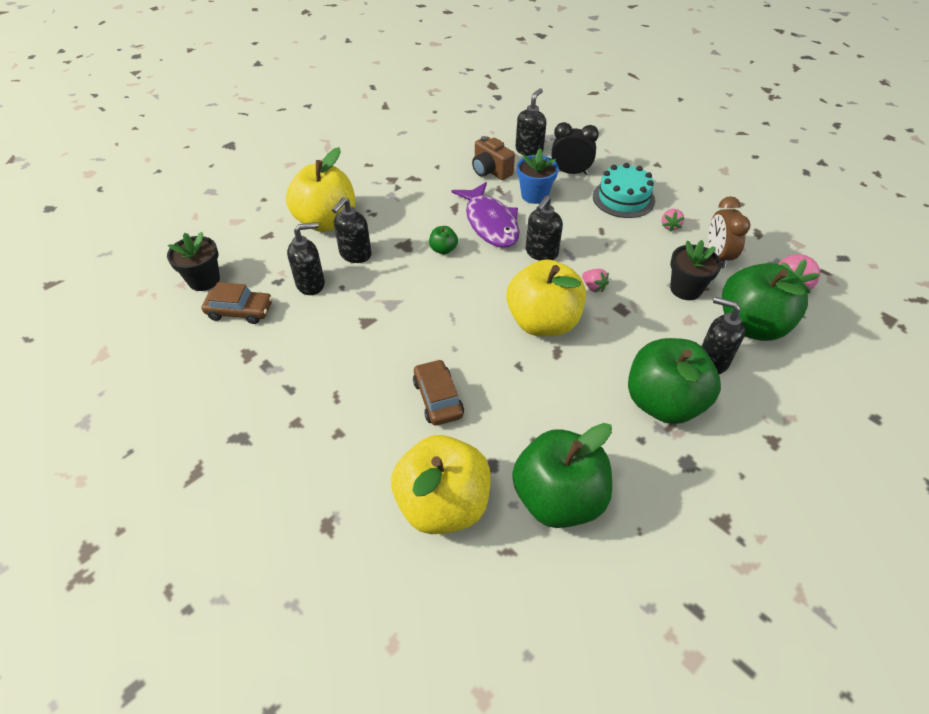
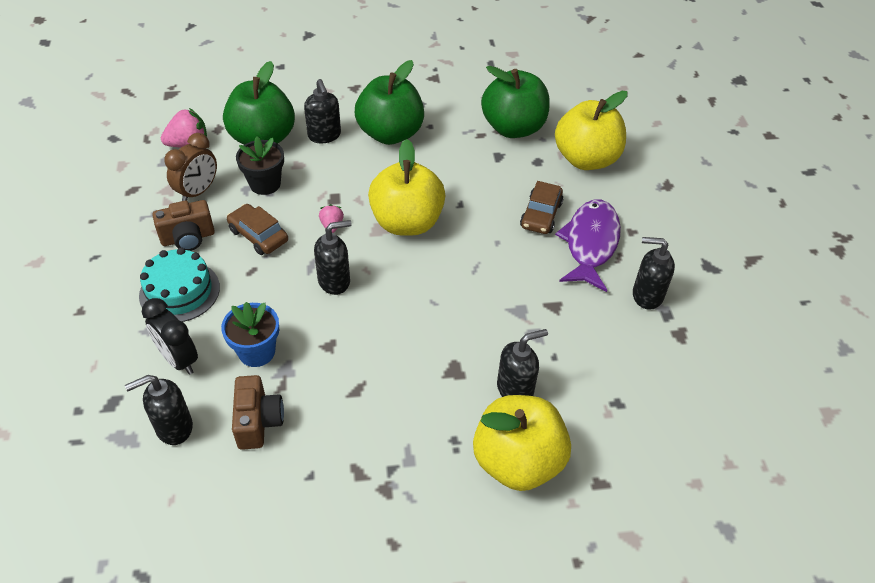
camera: 145 degrees left, 0 degrees up
black flower pot [167,232,220,291] -> none
brown car [202,282,272,324] -> brown car moved to [227,204,288,255]
black soap dispenser [287,222,325,295] -> black soap dispenser moved to [633,237,675,310]
green apple [429,226,458,254] -> none
purple fish [452,182,519,248] -> purple fish moved to [555,200,621,292]
pink strawberry [662,209,685,232] -> brown camera [152,200,215,251]

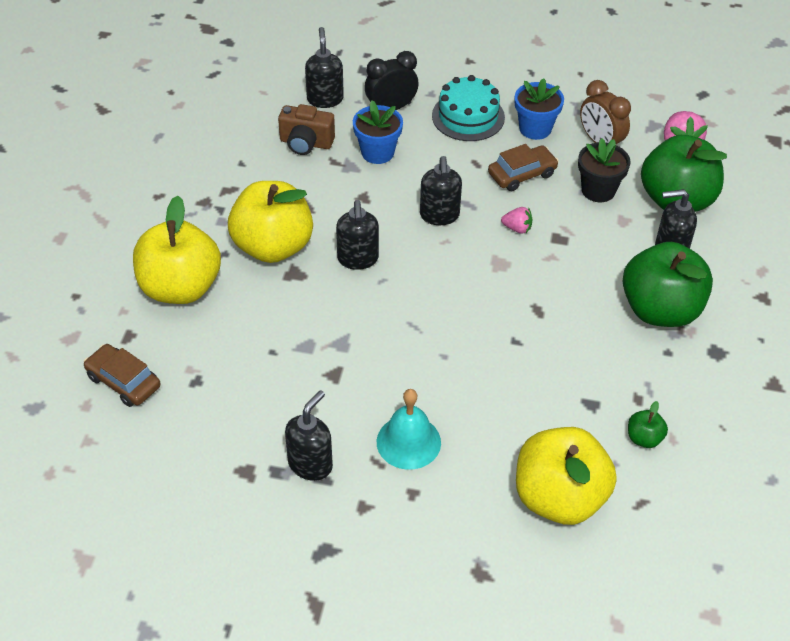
camera: 110 degrees right, 0 degrees up
brown camera [152,200,215,251] -> blue flower pot [515,78,564,140]
yellow apple [368,139,445,236] -> yellow apple moved to [228,181,313,263]
green apple [481,66,549,138] -> green apple [628,401,668,448], size x0.42
black soap dispenser [497,329,548,397] -> black soap dispenser moved to [336,200,379,270]
brown car [520,181,563,234] -> brown car moved to [84,344,161,407]
purple fish [555,200,621,292] -> turquoise bell [377,389,441,470]

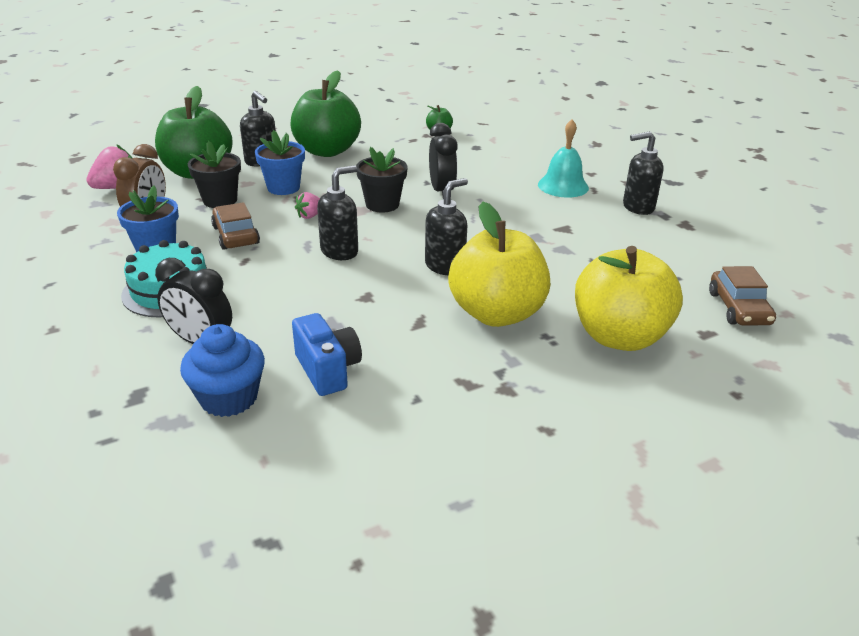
camera: 130 degrees left, 15 degrees down
brown camera [278,104,335,155] -> blue camera [292,313,362,396]
black soap dispenser [305,27,344,108] -> blue cupcake [180,324,265,417]
blue flower pot [353,100,403,164] -> blue flower pot moved to [255,130,305,195]
brown car [488,144,559,191] -> brown car turned 45 degrees clockwise [211,202,260,250]
pink strawberry [501,207,532,234] -> pink strawberry turned 105 degrees counterclockwise [295,192,320,219]
yellow apple [516,427,617,525] -> none
none -> black flower pot [356,147,408,213]
none -> black clock [429,123,458,199]

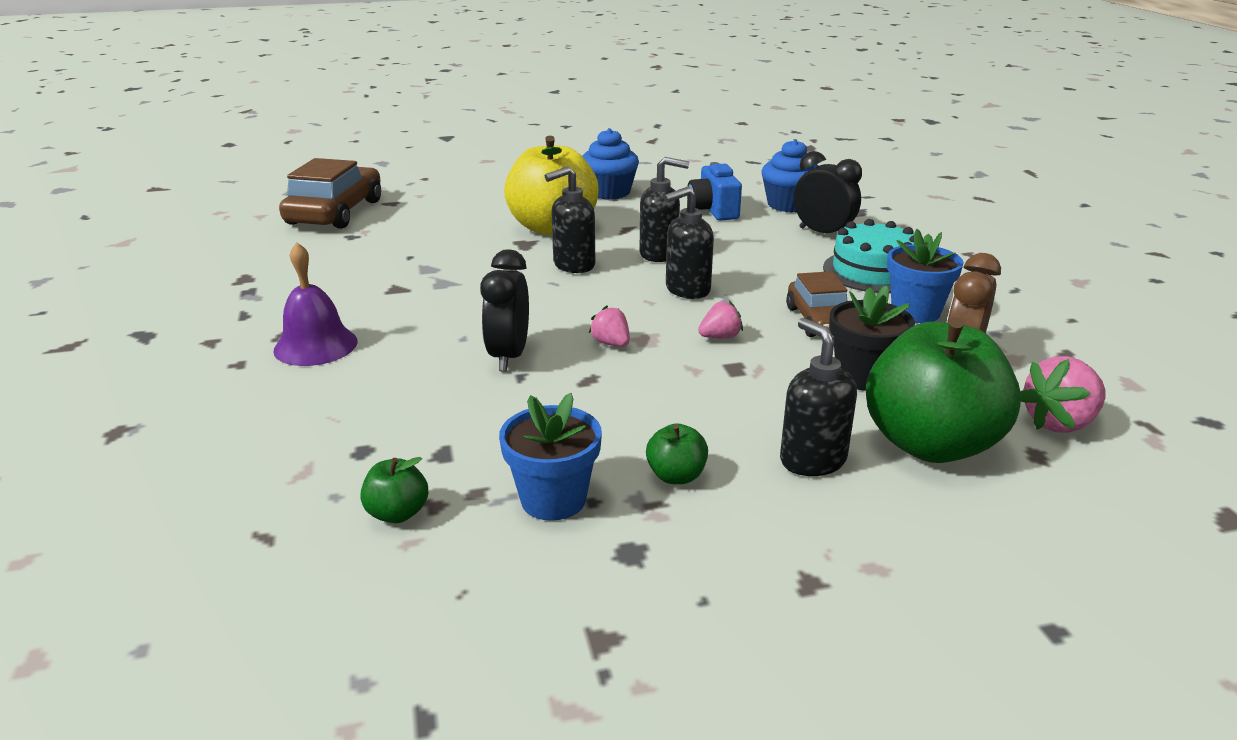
camera: 165 degrees left, 5 degrees down
blue flower pot [255,130,305,195] -> blue flower pot moved to [499,393,602,521]
green apple [290,70,361,157] -> green apple [646,423,708,484], size x0.42
black flower pot [356,147,408,213] -> pink strawberry [589,306,630,347]
turquoise bell [538,119,589,198] -> purple bell [273,242,358,366]
yellow apple [575,246,683,351] -> none
black soap dispenser [623,131,664,215] -> black soap dispenser moved to [640,157,690,262]
brown car [709,266,776,326] -> brown car [279,158,381,229], size x1.59
none -> blue cupcake [582,128,639,199]

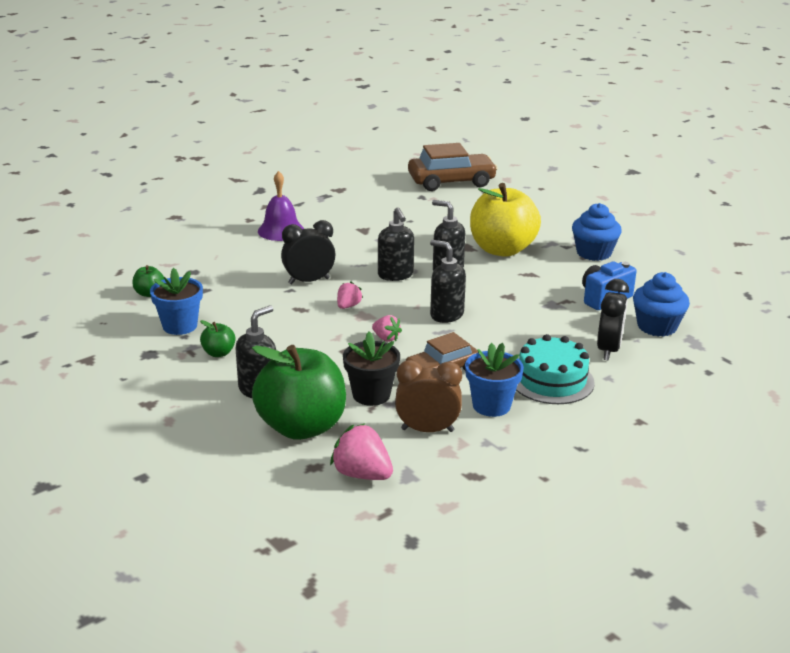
camera: 65 degrees right, 0 degrees up
black soap dispenser [640,157,690,262] -> black soap dispenser moved to [378,207,414,281]

